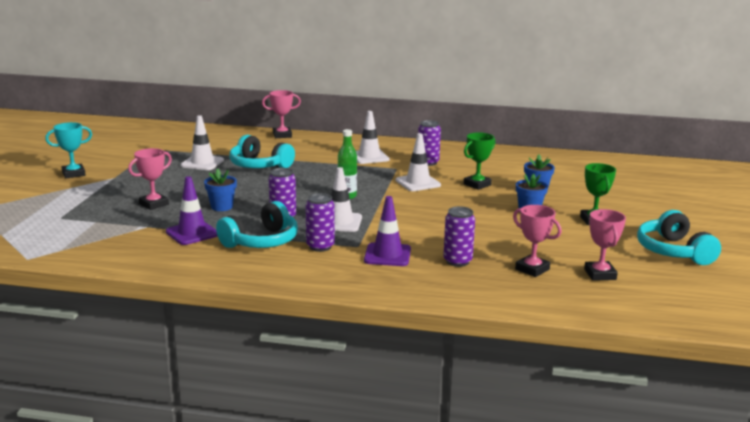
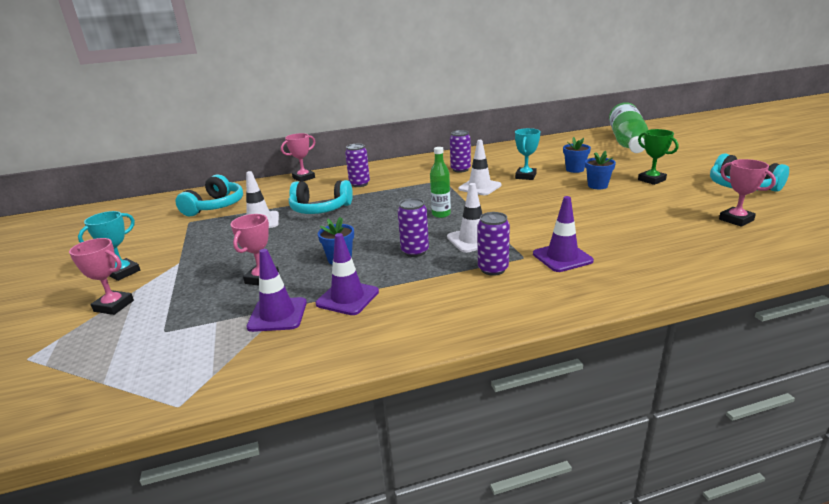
camera: 25 degrees left, 5 degrees up
turquoise headphones [216,201,298,248] -> turquoise headphones moved to [176,174,243,216]
white traffic cone [356,111,390,164] -> none
purple can [443,206,475,267] -> purple can moved to [345,144,370,187]
green trophy [464,132,495,190] -> turquoise trophy [515,128,541,180]
pink trophy [513,205,562,277] -> pink trophy moved to [69,238,134,315]
none -> purple traffic cone [246,249,307,332]
none -> green bottle [609,102,648,153]

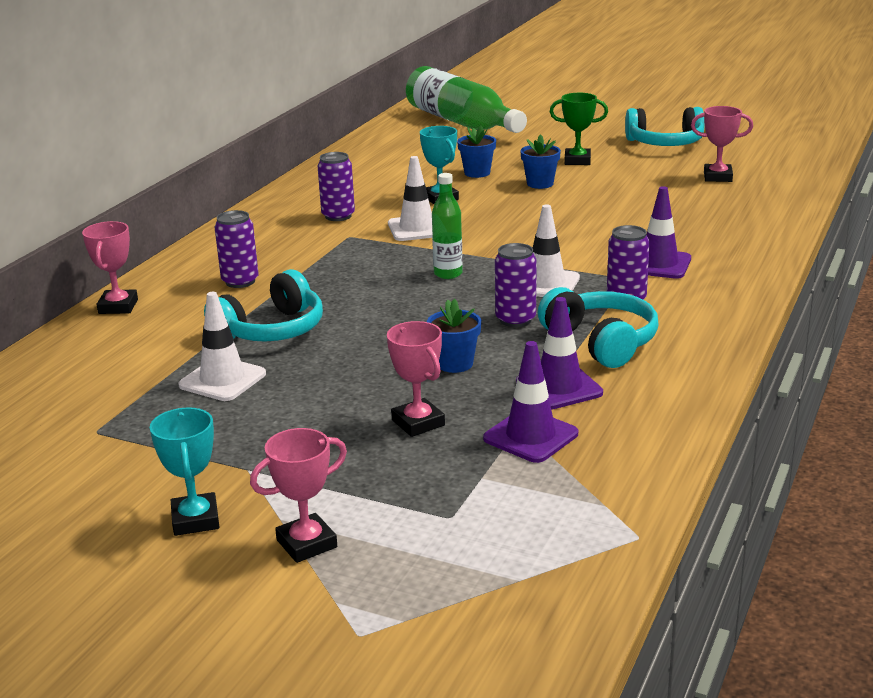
camera: 50 degrees left, 0 degrees up
turquoise headphones [176,174,243,216] -> turquoise headphones moved to [538,287,659,368]

